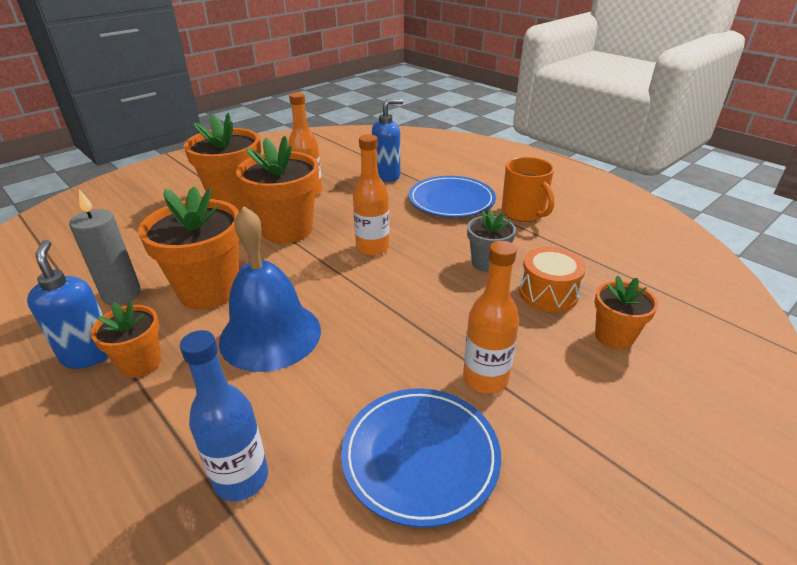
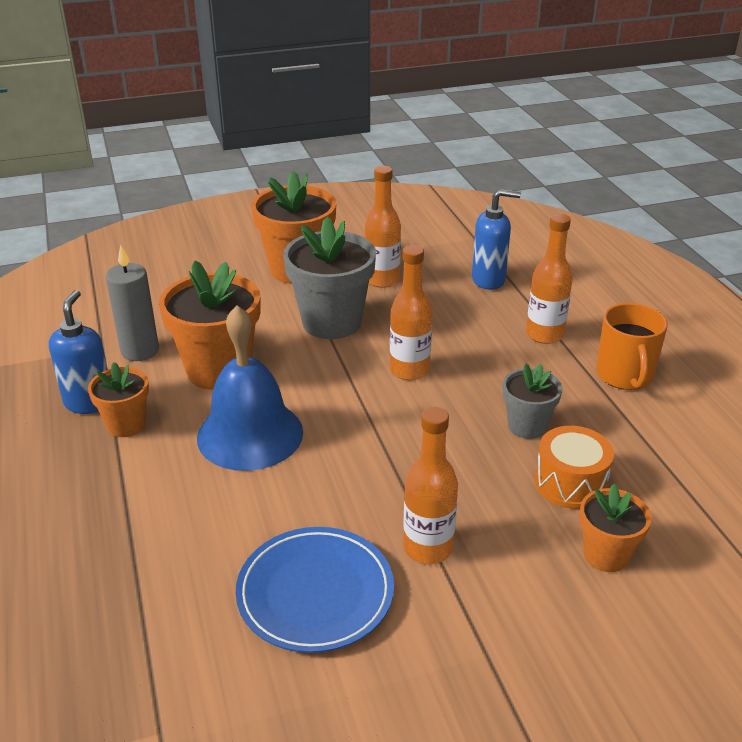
camera: 25 degrees right, 0 degrees up
blue bottle [180,330,268,501] -> none
orange flower pot [236,136,319,243] -> grey flower pot [283,217,376,339]
blue plate [409,176,496,217] -> orange bottle [526,213,573,344]

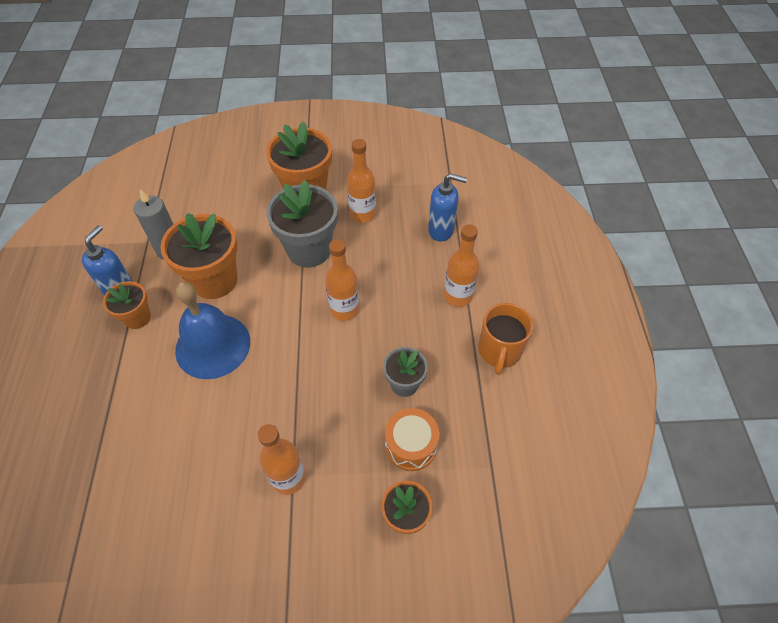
camera: 15 degrees right, 20 degrees up
blue plate [236,527,394,653] -> none

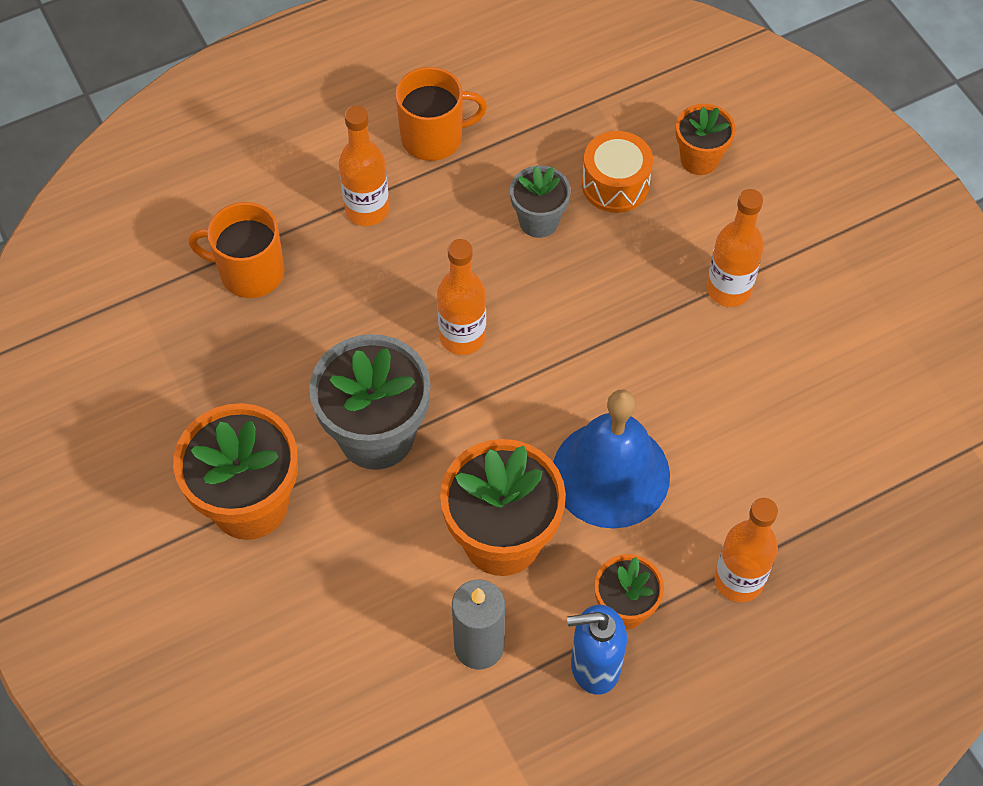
camera: 115 degrees left, 5 degrees up
orange bottle [347,139,376,223] -> orange bottle moved to [714,498,778,602]
blue soap dispenser [428,173,467,242] -> orange mug [189,202,285,298]

